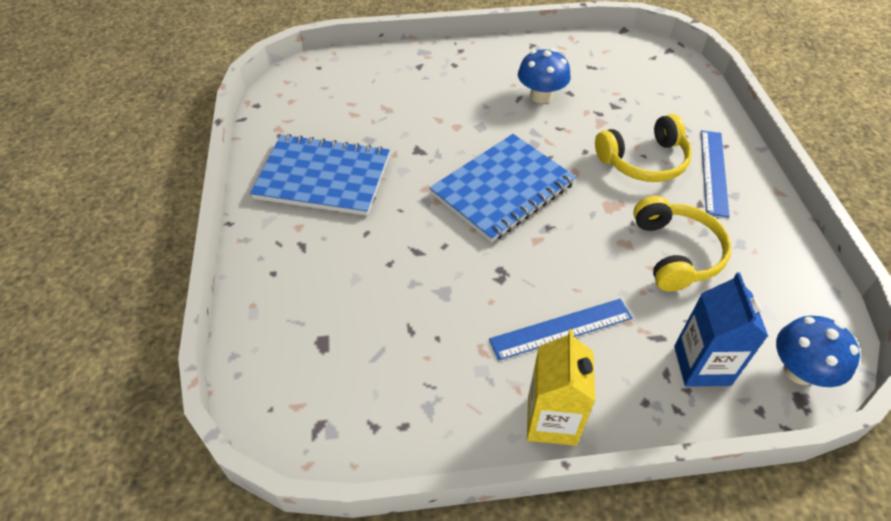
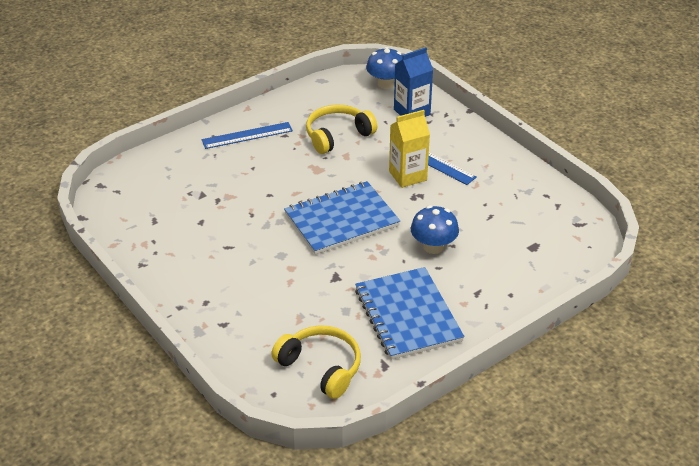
camera: 120 degrees left, 10 degrees down
blue notebook [429,134,576,242] -> blue notebook turned 45 degrees counterclockwise [284,181,400,255]
blue mushroom [518,48,571,103] -> blue mushroom moved to [411,205,459,254]
yellow carton [527,329,595,446] -> yellow carton moved to [389,110,430,188]
yellow headphones [595,114,692,182] -> yellow headphones moved to [271,325,361,399]

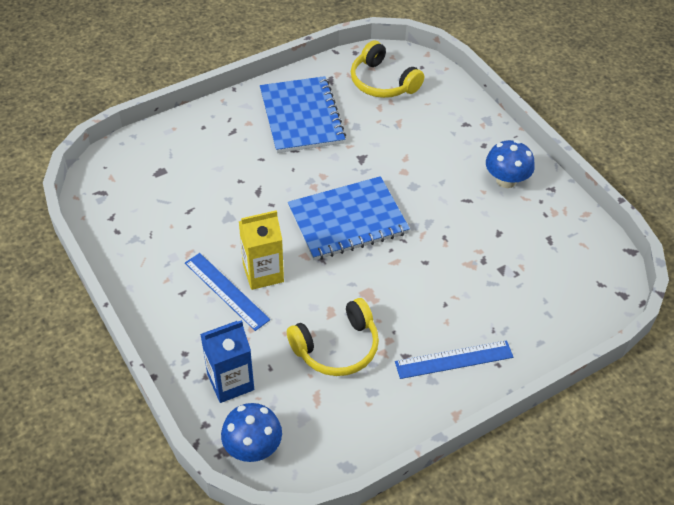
camera: 175 degrees left, 10 degrees up
blue mushroom [411,205,459,254] -> blue mushroom moved to [486,140,535,188]

